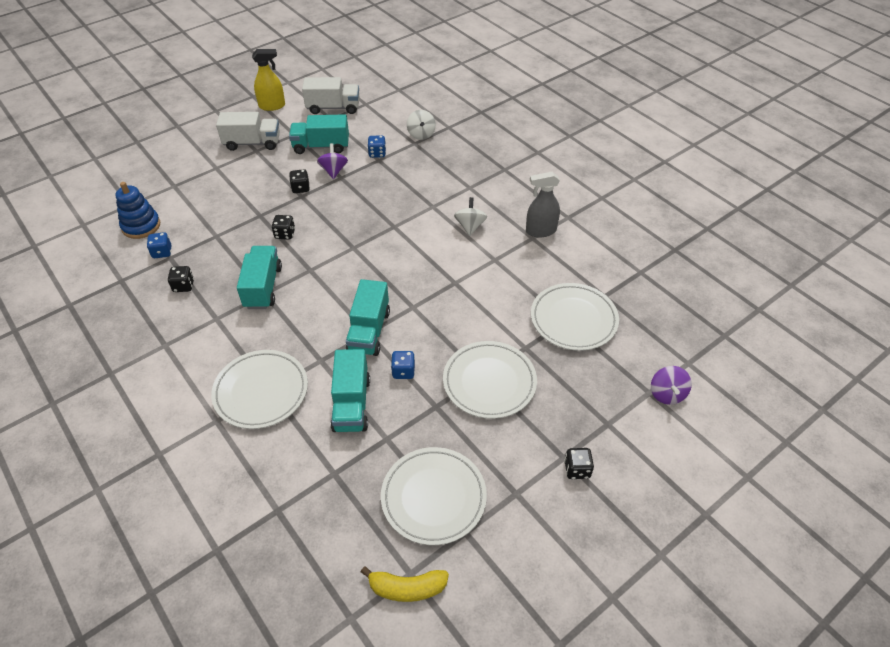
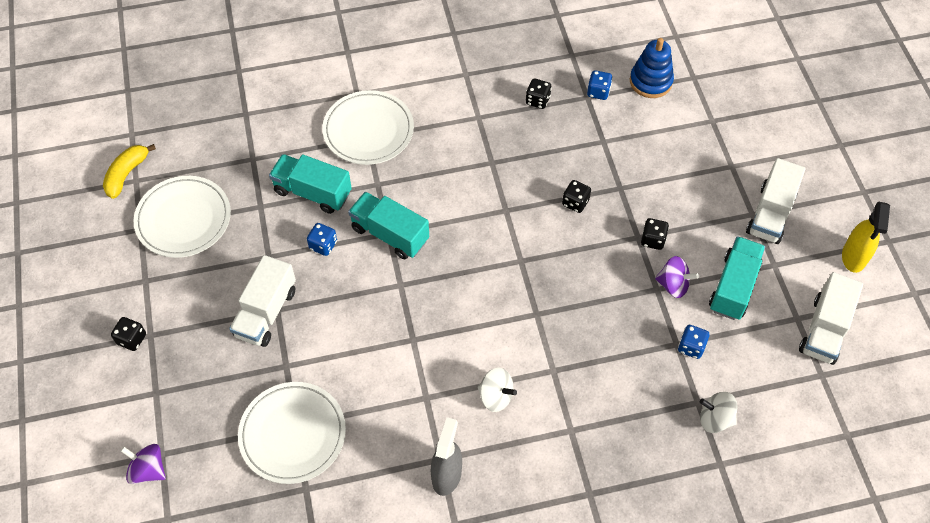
camera: 115 degrees right, 10 degrees up
turquoise truck [237,246,282,309] -> none
white plate [443,341,537,419] -> white truck [229,255,296,347]

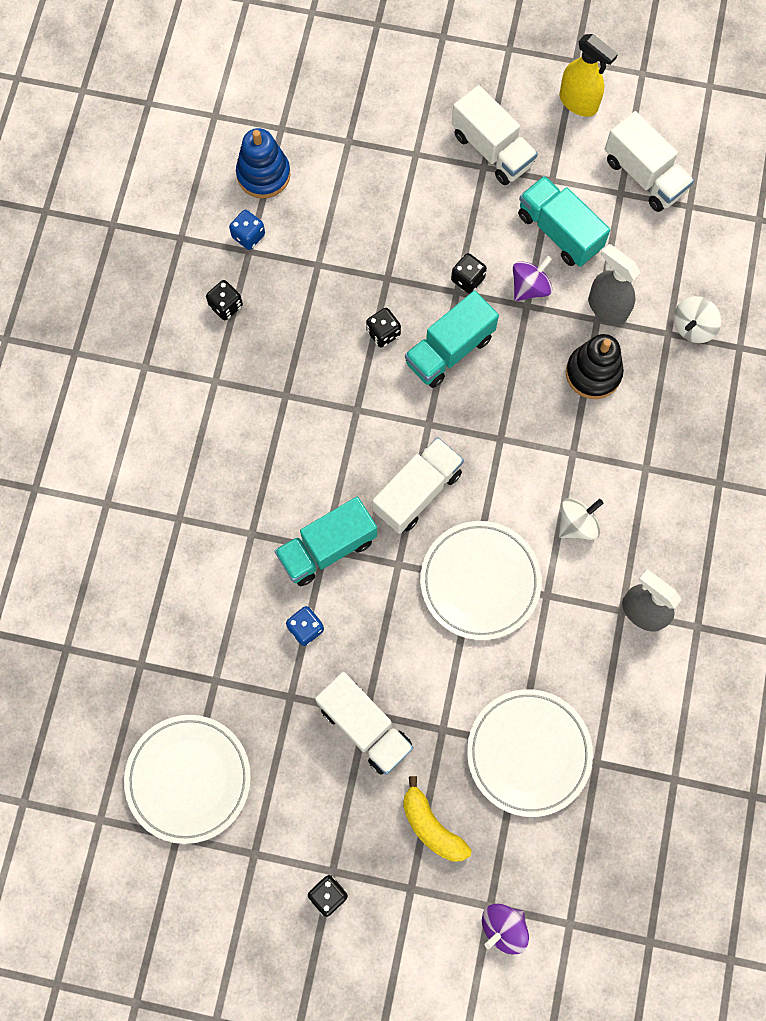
camera: 65 degrees left, 15 degrees up
yellow banana [103,144,156,199] -> yellow banana moved to [403,776,471,861]
turquoise truck [269,154,352,214] -> turquoise truck moved to [405,291,499,388]
white plate [322,90,414,165] -> white plate moved to [420,521,542,640]
blue dice [678,325,709,359] -> grey spray bottle [588,244,640,325]
none -> white truck [372,437,464,534]
none -> black stacking toy [566,334,624,399]

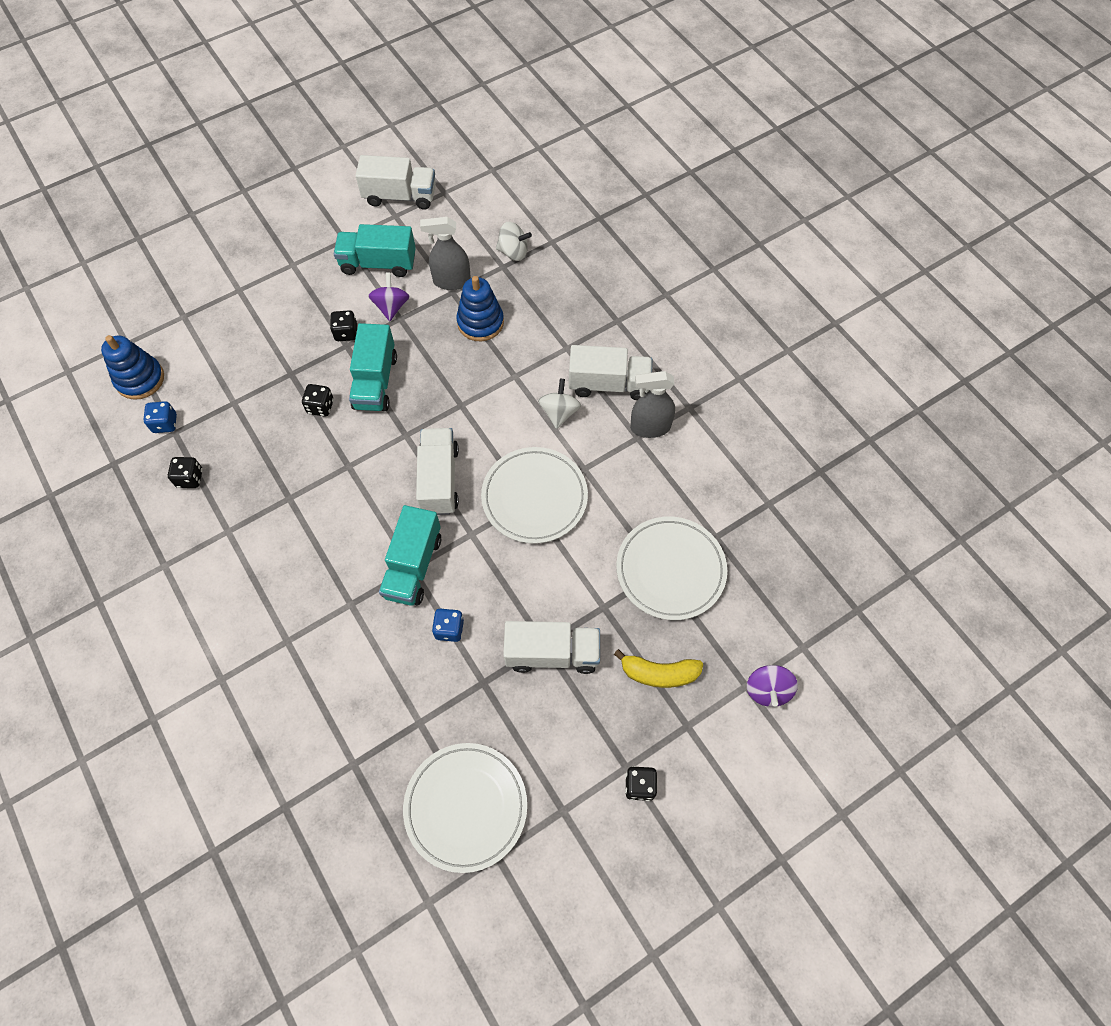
camera: 45 degrees left, 10 degrees down
white truck [452,85,538,185] -> white truck moved to [569,345,652,400]
yellow spray bottle [559,34,618,117] -> none
black stacking toy [566,334,624,399] -> blue stacking toy [456,276,504,341]
white spinning top [674,296,721,343] -> white spinning top turned 75 degrees counterclockwise [496,222,532,261]

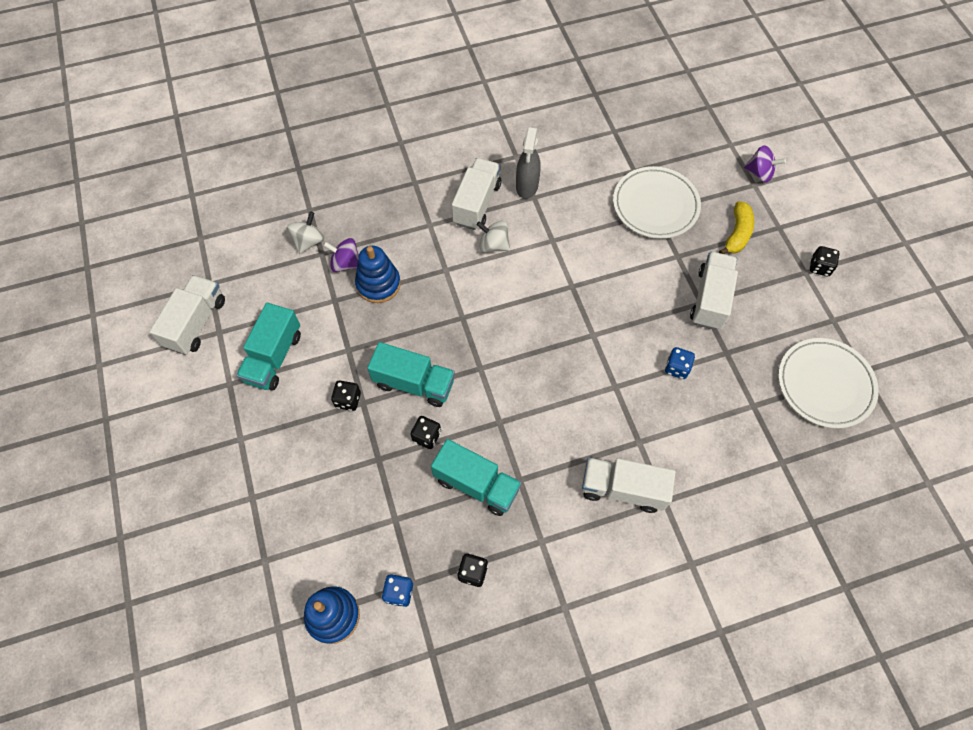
camera: 75 degrees left, 0 degrees up
purple spinning top [368,273,410,321] -> purple spinning top moved to [323,238,359,272]
turquoise truck [379,505,441,606] -> turquoise truck moved to [431,439,521,516]
white truck [416,428,459,515] -> white truck moved to [582,458,675,513]
grey spray bottle [420,217,471,290] -> none
white plate [481,447,588,544] -> none

